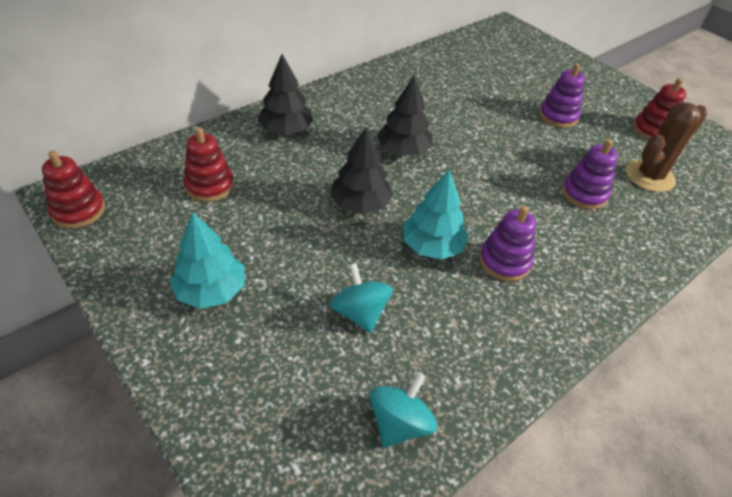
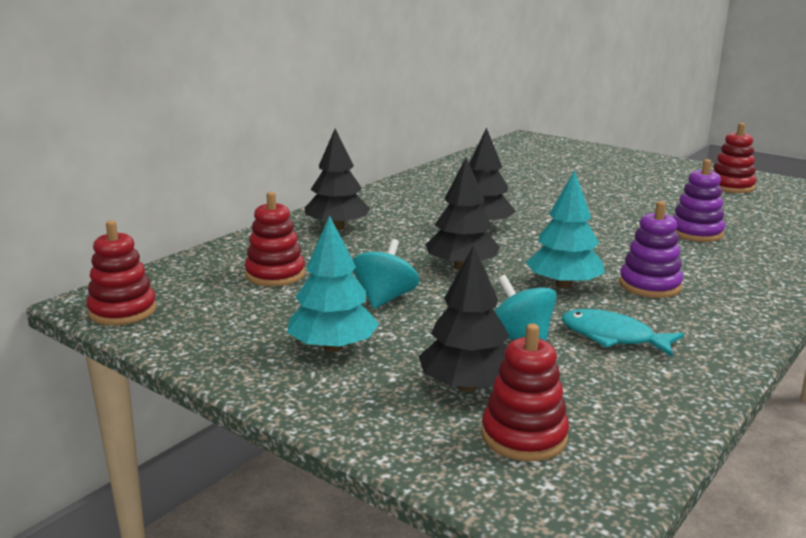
camera: 10 degrees left, 25 degrees down
turquoise spinning top [369,372,437,448] -> turquoise spinning top moved to [353,239,419,309]
purple stacking toy [539,63,585,128] -> none
brown cactus [626,102,707,192] -> none
none -> black tree [419,245,509,392]
none -> red stacking toy [481,324,569,461]
none -> turquoise fish [562,309,684,357]

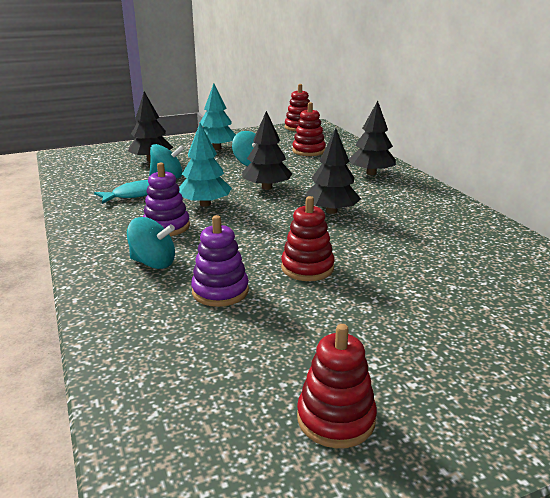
camera: 120 degrees right, 5 degrees up
red stacking toy [481,324,569,461] -> red stacking toy moved to [281,196,335,281]
none -> turquoise spinning top [127,217,175,269]

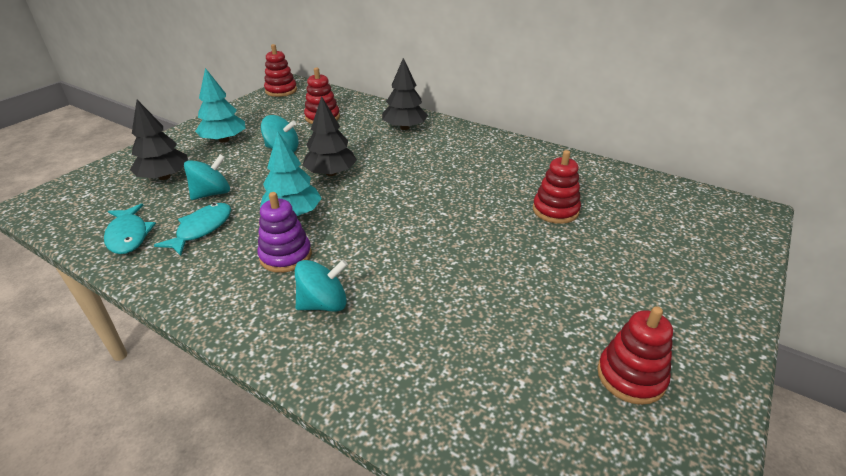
camera: 35 degrees left, 10 degrees up
purple stacking toy [191,215,249,307] -> none
red stacking toy [281,196,335,281] -> red stacking toy moved to [533,150,581,224]
black tree [305,129,361,214] -> none
none -> turquoise fish [104,203,156,254]

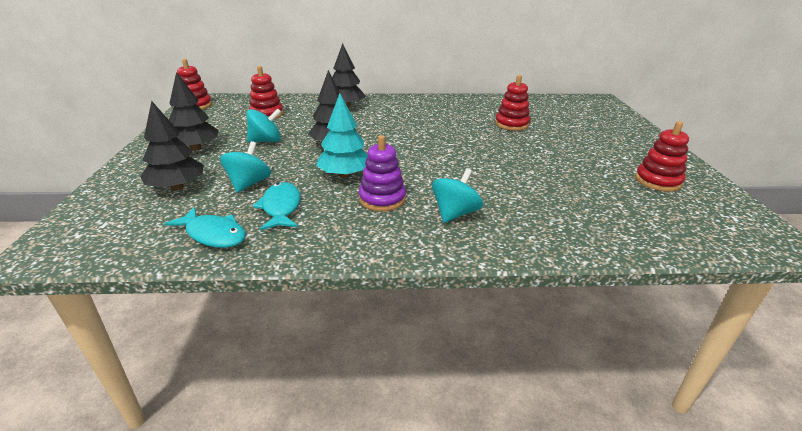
camera: 35 degrees left, 5 degrees down
turquoise tree [195,68,245,143] -> black tree [169,72,219,151]

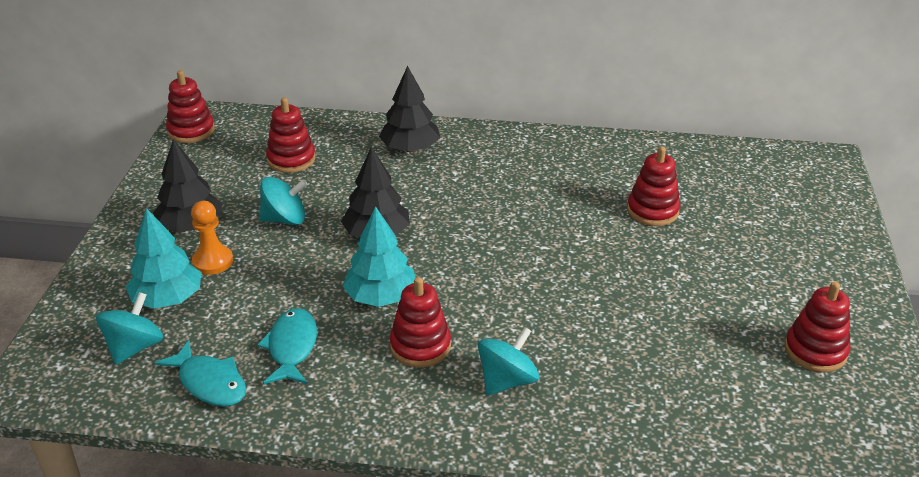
camera: 10 degrees right, 5 degrees up
black tree [140,101,204,190] -> turquoise tree [126,208,201,309]
turquoise spinning top [220,141,271,193] -> turquoise spinning top moved to [96,292,163,365]
purple stacking toy [359,135,406,211] -> red stacking toy [390,277,451,367]
none -> orange pawn [191,201,233,275]

